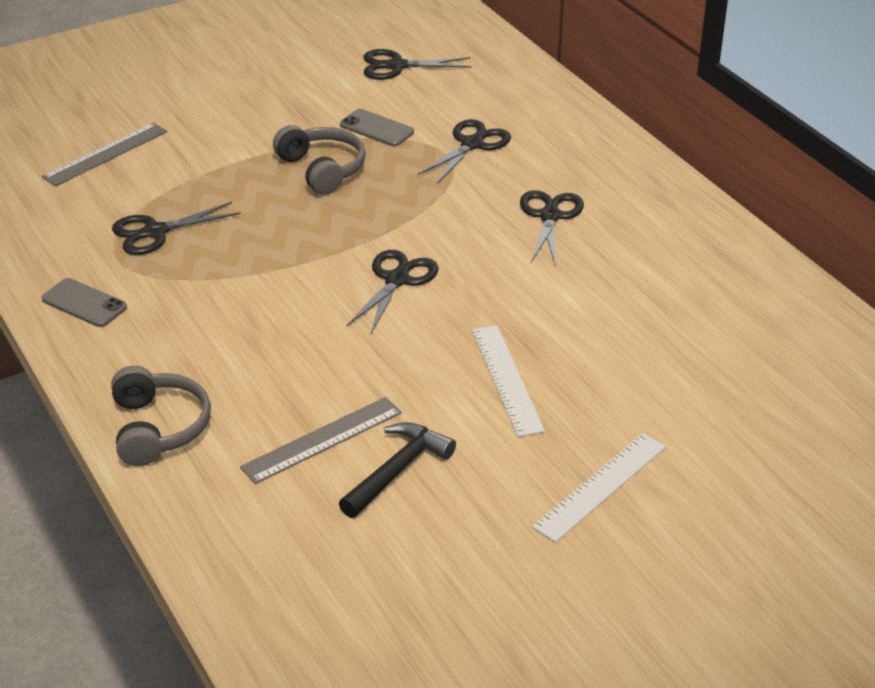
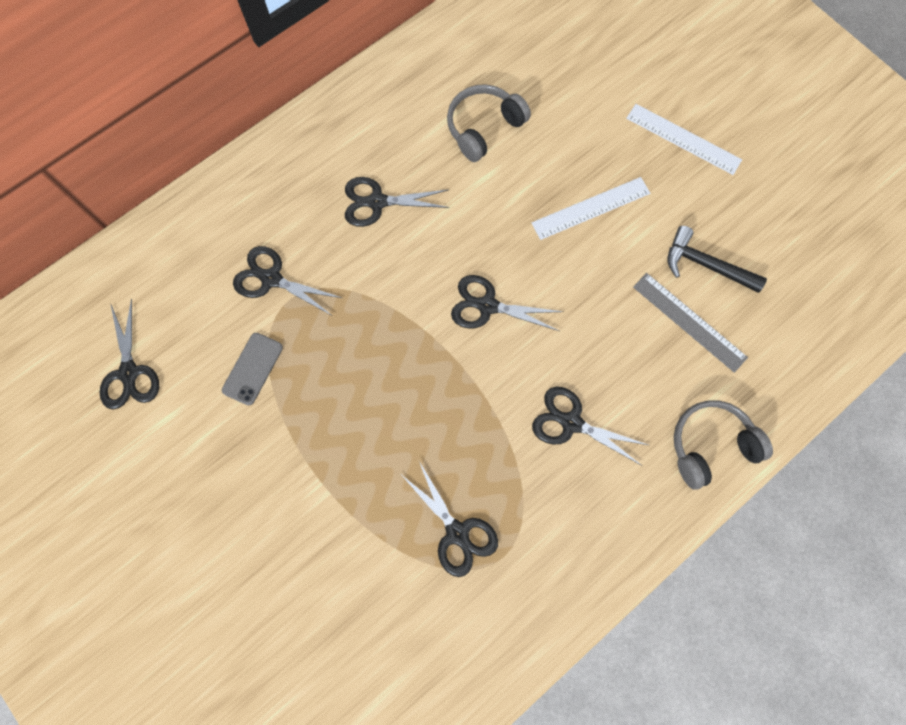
camera: 100 degrees left, 35 degrees up
grey phone [41,278,127,327] -> none
grey ruler [42,123,167,186] -> none
grey headphones [273,125,366,195] -> grey headphones moved to [447,84,531,162]
none -> black scissors [532,387,648,466]

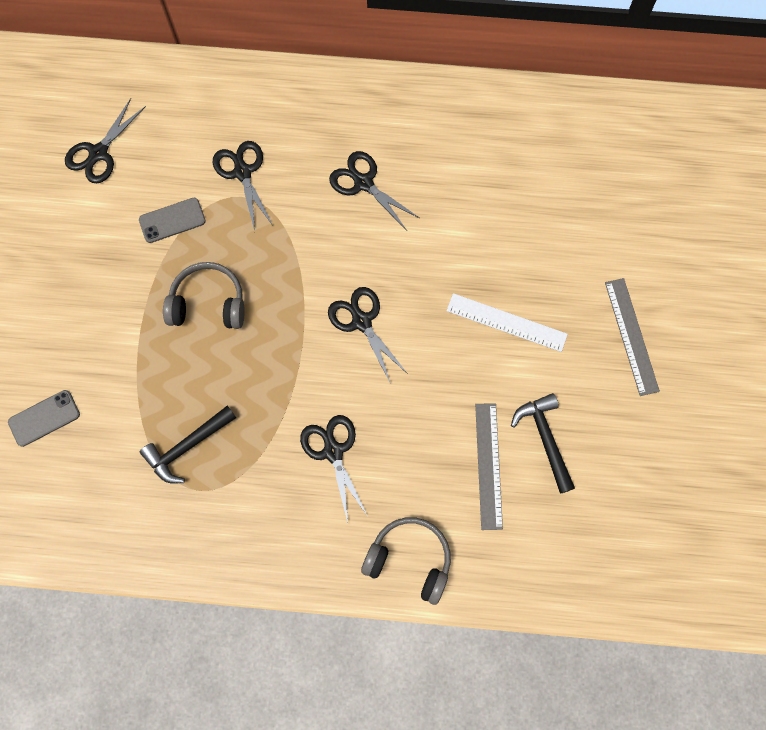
camera: 45 degrees right, 0 degrees up
black scissors [403,461,498,577] -> black hammer [140,406,236,484]
grey headphones [447,84,531,162] -> grey headphones moved to [163,262,245,329]
white ruler [626,104,742,175] -> grey ruler [605,278,660,396]
none -> grey phone [8,390,80,447]

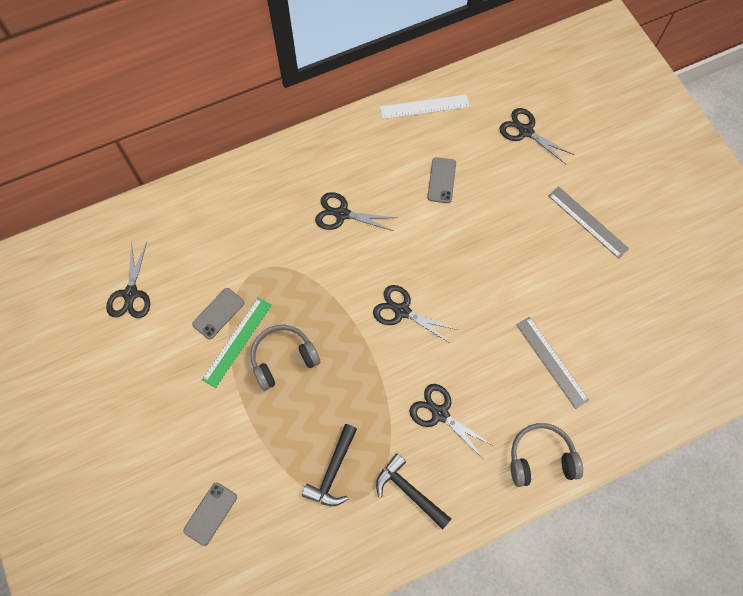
camera: 30 degrees left, 5 degrees down
black scissors [213,141,273,231] -> black scissors moved to [499,108,574,164]
white ruler [446,293,568,352] -> white ruler moved to [380,94,470,119]
black hammer [511,393,575,494] -> black hammer moved to [376,453,451,529]
none -> green ruler [202,297,272,388]
none -> grey phone [427,157,456,203]

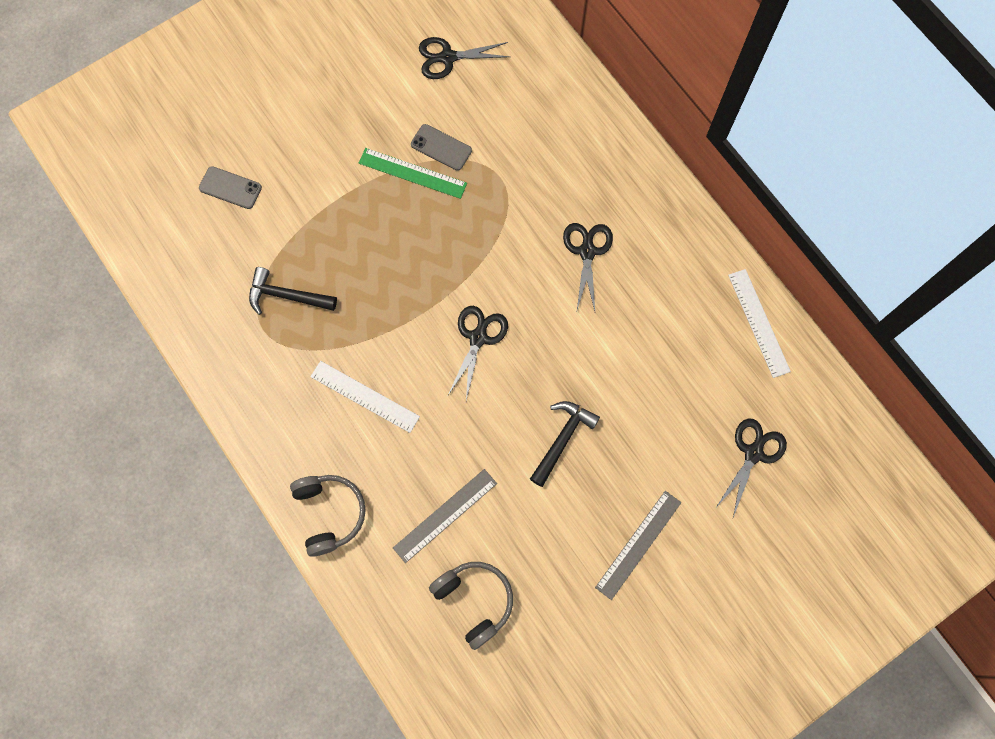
camera: 80 degrees right, 5 degrees up
grey headphones [251,325,320,391] -> grey headphones moved to [429,562,513,650]
black hammer [376,453,451,529] -> black hammer moved to [530,401,600,487]
black scissors [409,384,494,458] -> white ruler [310,361,420,433]
grey phone [427,157,456,203] -> none

